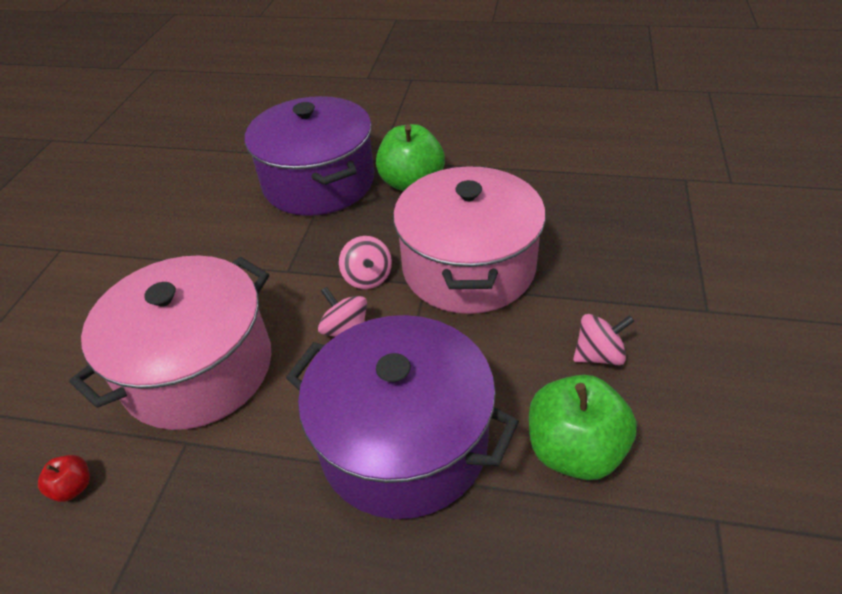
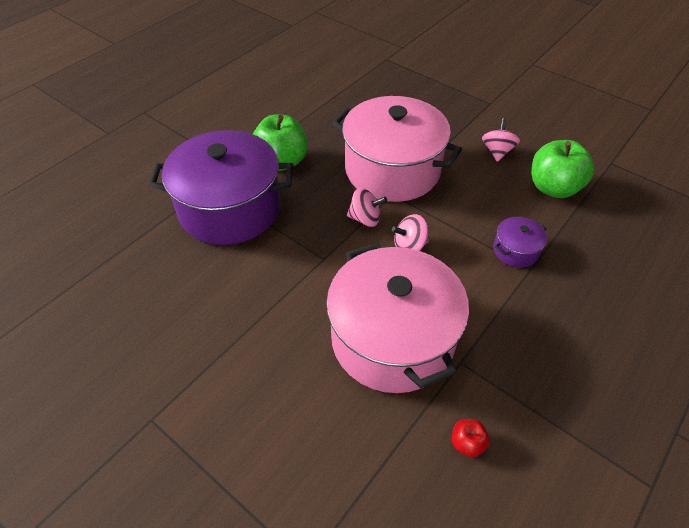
camera: 65 degrees left, 5 degrees up
purple pot [286,315,519,519] -> purple pot [493,217,547,268], size x0.42

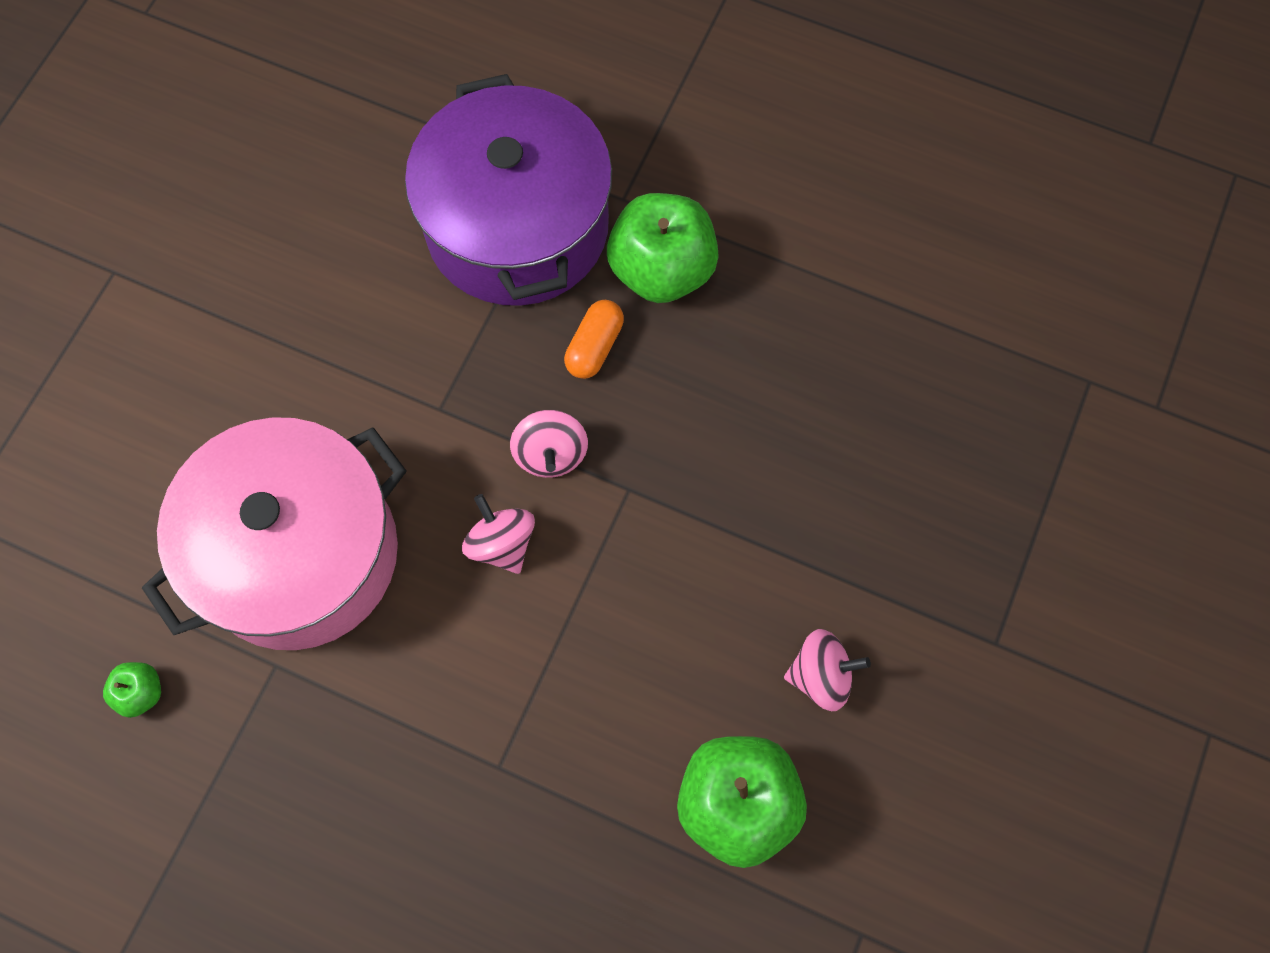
camera: 75 degrees right, 20 degrees up
pink pot [333,96,462,202] -> none
red apple [452,419,490,457] -> green apple [103,662,161,718]
purple pot [493,217,547,268] -> none
none -> orange capsule [564,300,624,379]

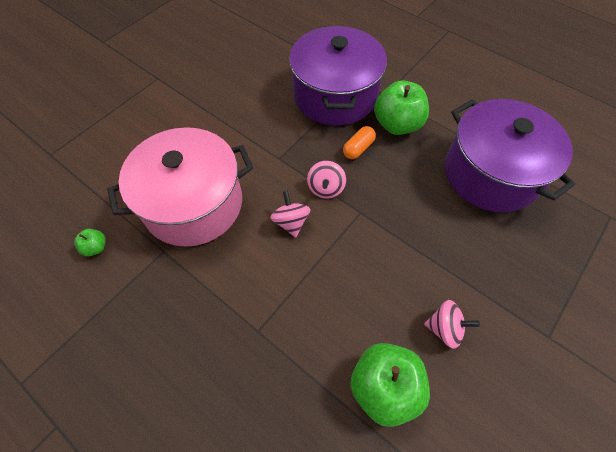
camera: 15 degrees right, 10 degrees down
none -> purple pot [445,99,575,212]

